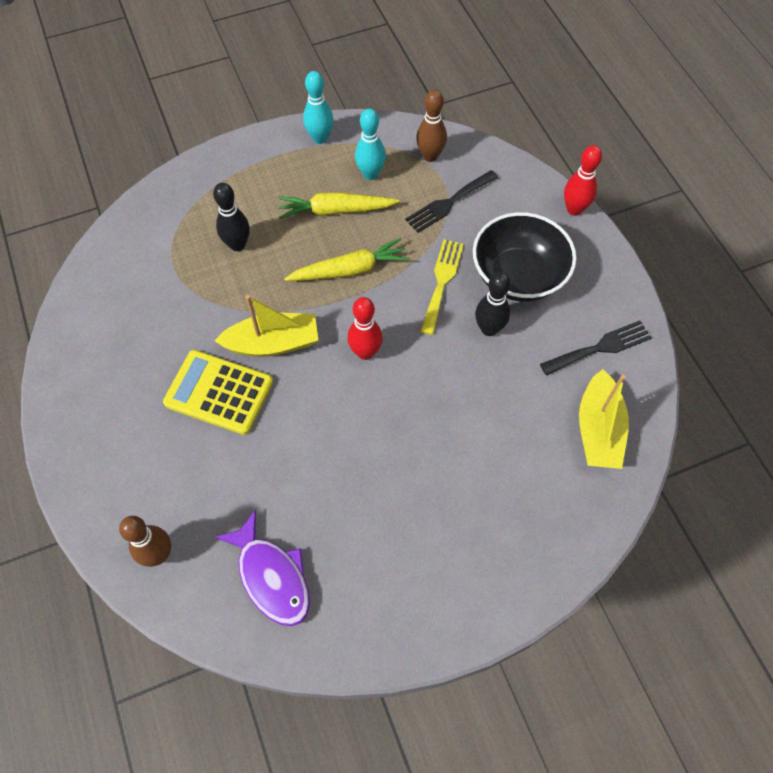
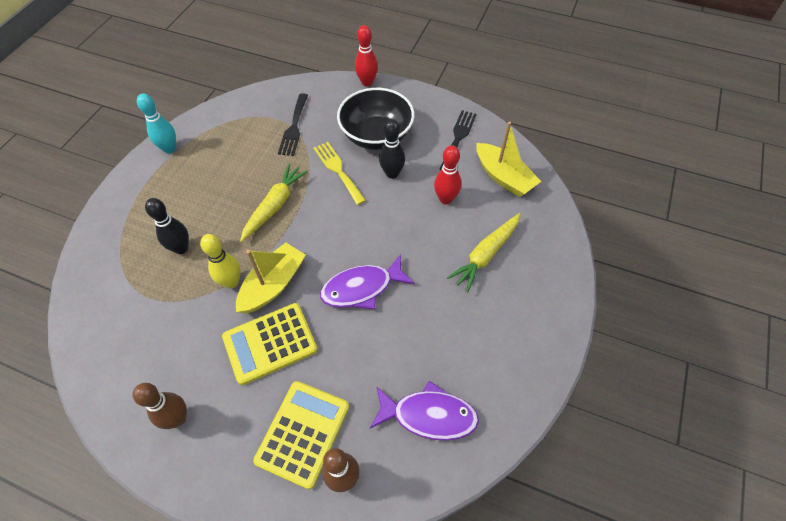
camera: 45 degrees left, 5 degrees down
yellow carrot [278,192,399,219] -> yellow carrot moved to [447,213,520,292]
red bowling pin [347,297,383,360] -> red bowling pin moved to [434,146,462,204]
turquoise bowling pin [355,108,386,180] -> none
brown bowling pin [416,90,447,162] -> brown bowling pin moved to [133,383,187,429]
none -> yellow bowling pin [200,234,241,288]
none -> yellow calculator [253,381,349,489]
none -> purple fish [320,254,414,309]

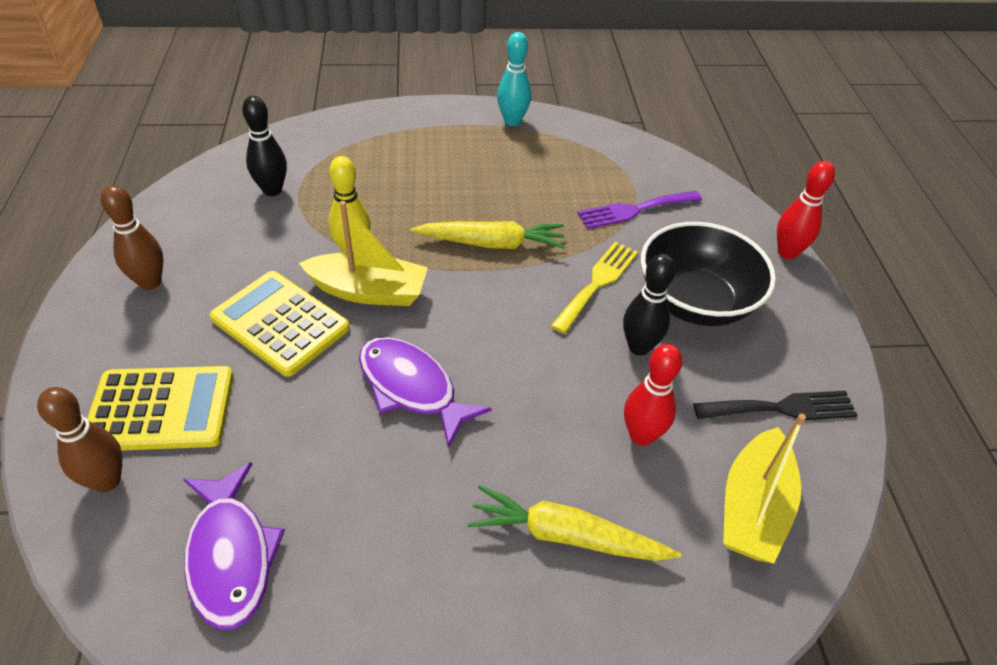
camera: 60 degrees right, 10 degrees down
black bowling pin [145,198,189,254] -> black bowling pin moved to [242,96,287,196]
black fork [278,93,308,156] -> purple fork [577,191,702,229]

